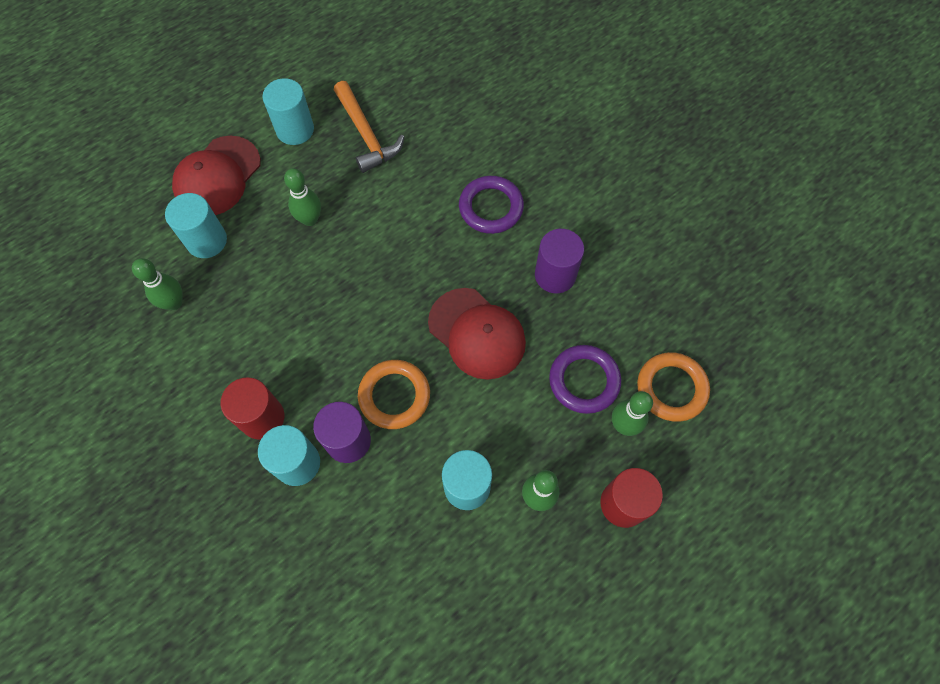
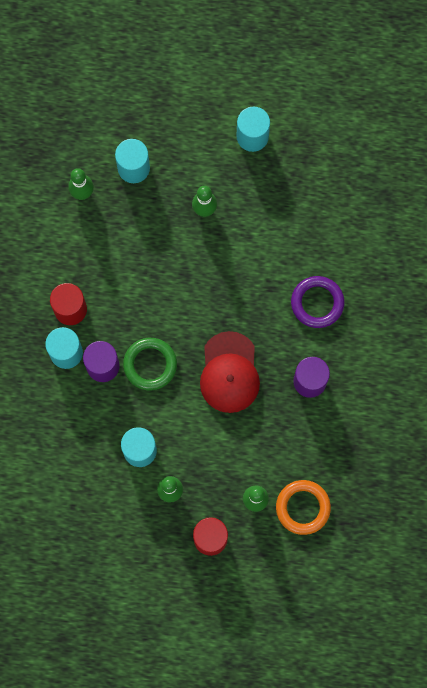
camera: 45 degrees right, 10 degrees up
red cap [172,136,261,215] -> none
orange hammer [334,81,404,173] -> none
orange ring [358,360,430,429] -> green ring [123,338,177,390]
purple ring [549,345,621,414] -> none

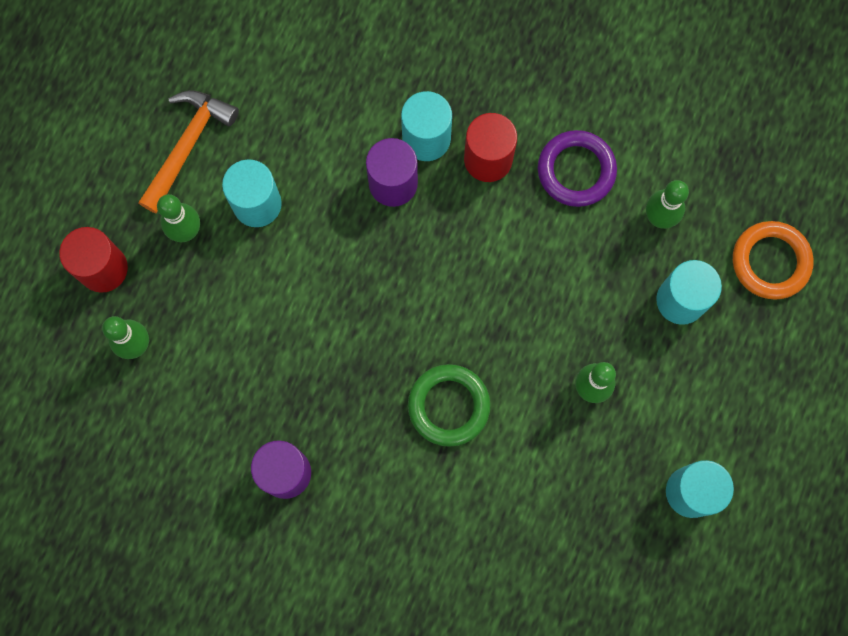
camera: 105 degrees right, 0 degrees up
green ring [123,338,177,390] -> green ring moved to [408,364,491,447]
red cap [200,331,260,413] -> none
orange ring [276,480,331,535] -> orange ring moved to [733,221,814,300]
purple ring [291,276,344,328] -> purple ring moved to [538,130,617,207]
none -> orange hammer [138,90,239,213]

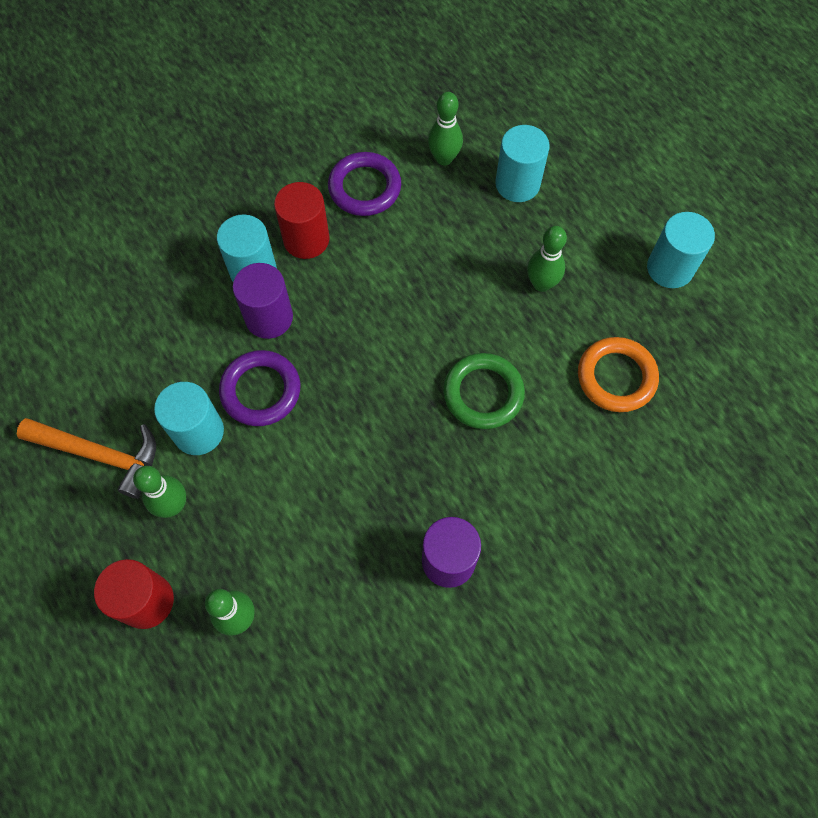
camera: 55 degrees left, 10 degrees down
orange hammer [138,90,239,213] -> orange hammer turned 135 degrees clockwise [17,418,156,499]
orange ring [733,221,814,300] -> orange ring moved to [578,337,659,412]
none -> purple ring [219,350,300,426]

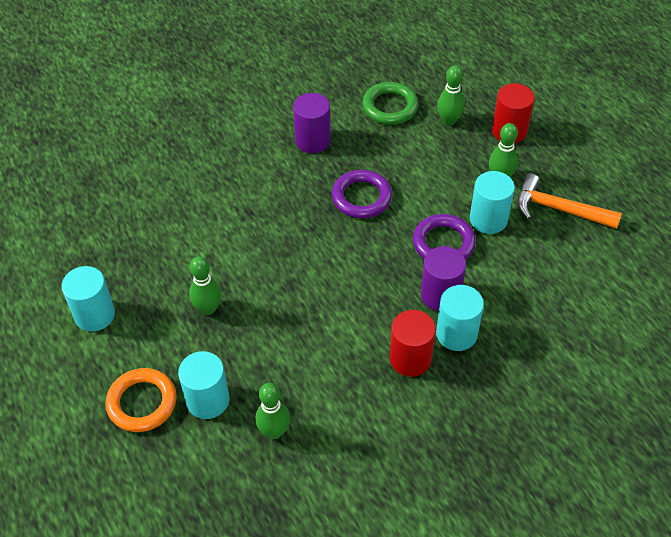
camera: 175 degrees left, 15 degrees down
purple ring [328,152,401,216] -> purple ring moved to [332,170,392,218]
green ring [443,353,525,429] -> green ring moved to [362,82,419,125]
orange ring [578,337,659,412] -> orange ring moved to [106,368,177,432]

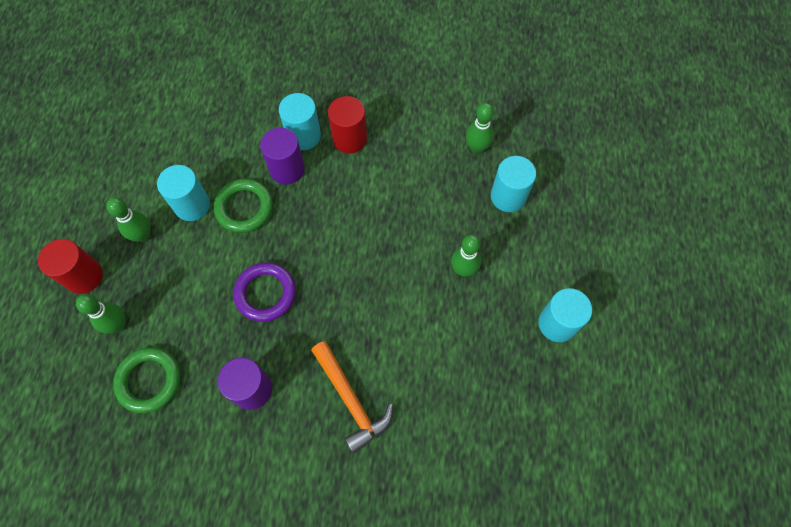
camera: 145 degrees left, 15 degrees up
orange ring [106,368,177,432] -> none
purple ring [413,214,476,260] -> green ring [214,179,273,233]
orange hammer [517,173,622,229] -> orange hammer moved to [311,341,393,454]

